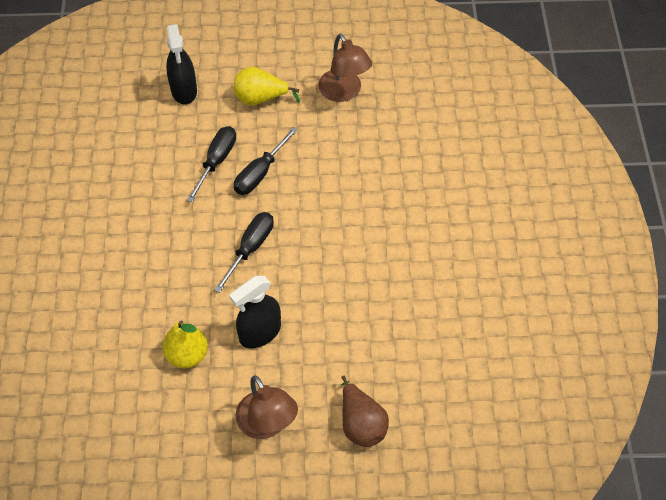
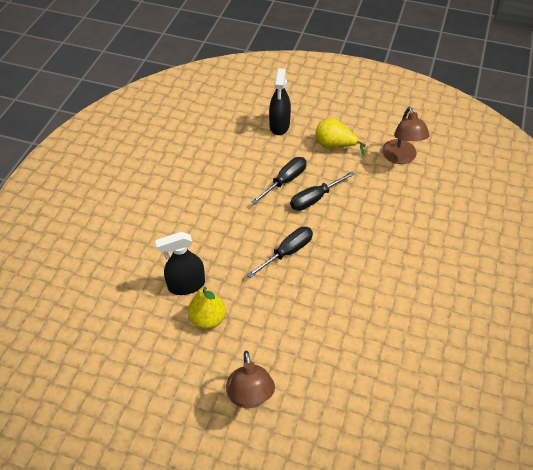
camera: 20 degrees right, 5 degrees down
black spray bottle [229,276,281,348] -> black spray bottle moved to [155,232,205,295]
brown pear [341,376,389,447] -> none

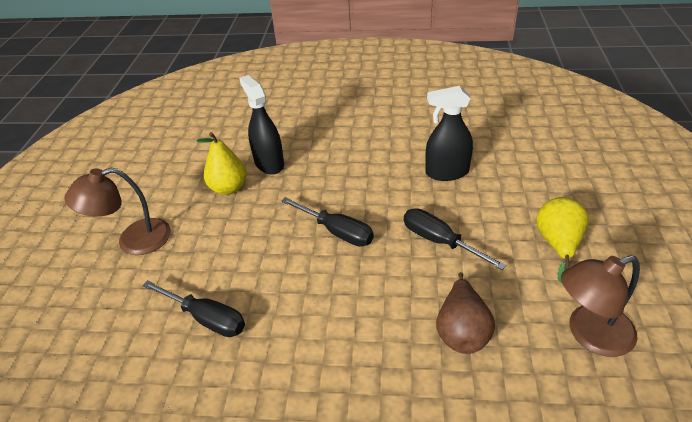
camera: 80 degrees right, 10 degrees down
black screwdriver [251,157,307,204] -> black screwdriver moved to [142,280,245,337]
black spray bottle [269,68,291,135] -> black spray bottle moved to [425,86,473,181]
none -> brown pear [436,272,495,354]

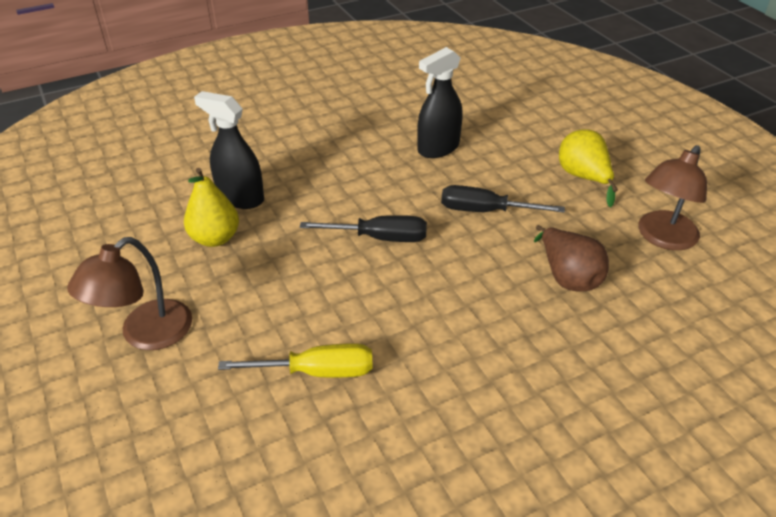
camera: 35 degrees left, 0 degrees up
black screwdriver [142,280,245,337] -> yellow screwdriver [218,343,373,377]

